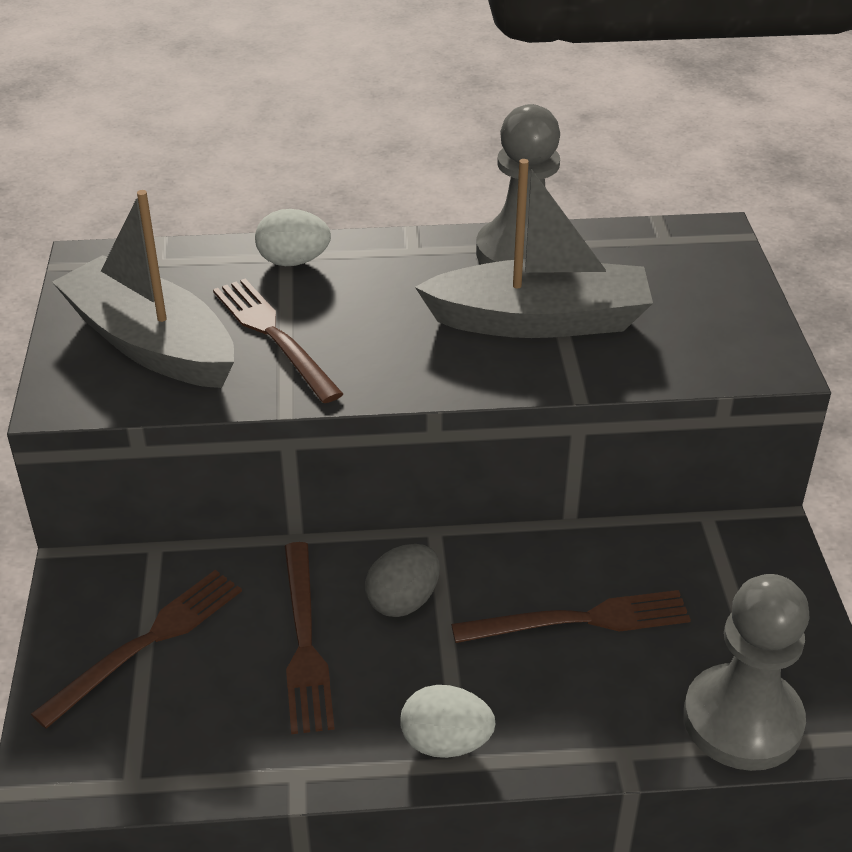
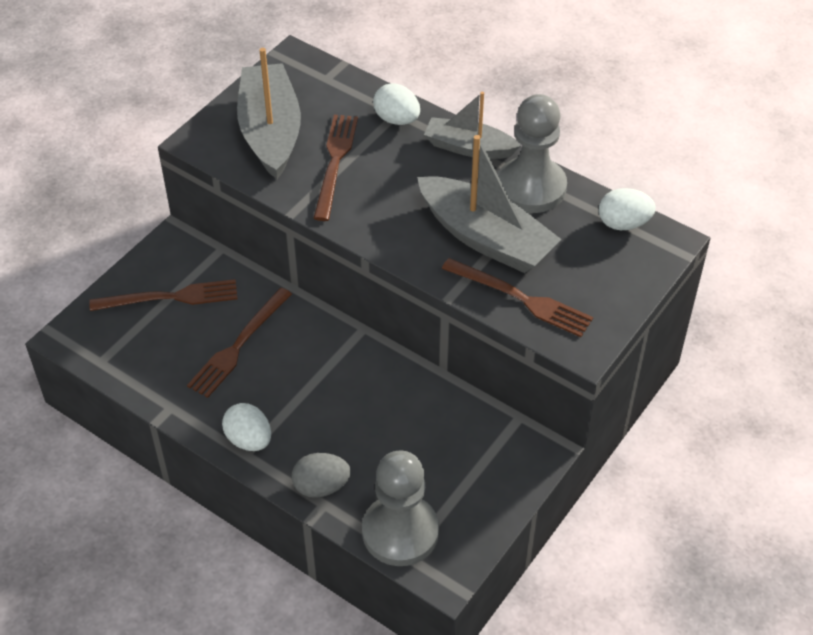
camera: 40 degrees right, 10 degrees up
grey egg [365,544,440,617] -> grey egg moved to [292,453,351,498]
brown fork [451,590,691,643] -> brown fork moved to [442,258,593,337]
none -> grey boat [424,92,521,159]
none -> white egg [599,188,656,230]

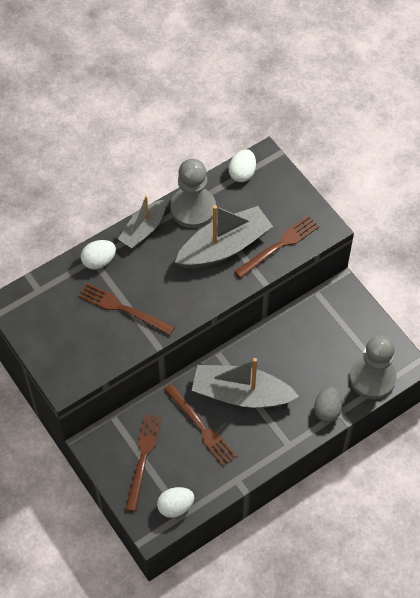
camera: 70 degrees left, 10 degrees up
white egg [222,403,271,451] -> white egg moved to [157,487,194,518]
grey boat [237,48,301,179] -> grey boat moved to [192,358,299,408]

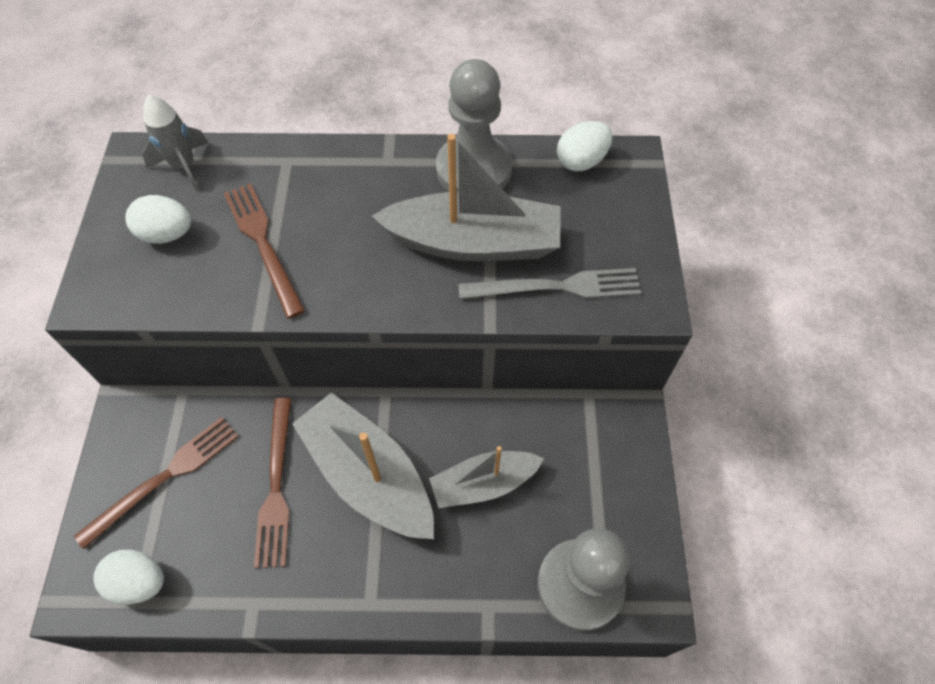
camera: 35 degrees right, 0 degrees up
white egg [81,240,116,269] -> white egg moved to [125,195,191,244]
grey boat [118,196,166,248] -> grey boat moved to [429,446,544,508]
brown fork [235,216,319,278] -> grey fork [458,268,641,299]
grey egg [314,386,342,422] -> none
none -> grey rocket [142,94,209,192]

